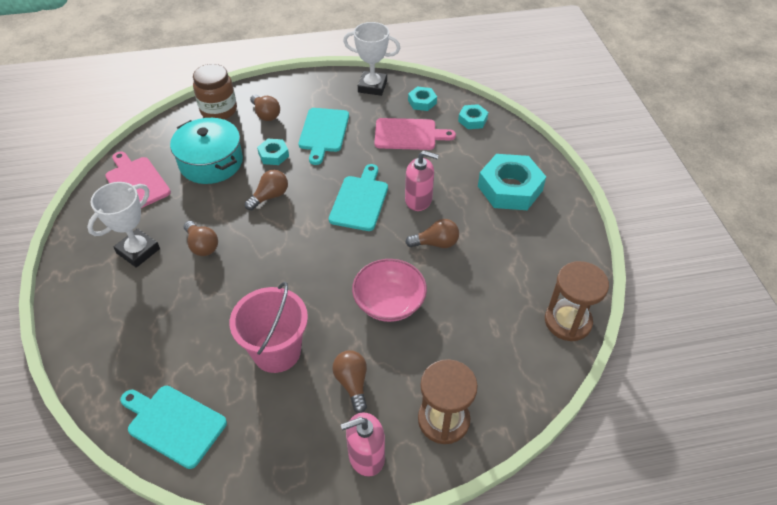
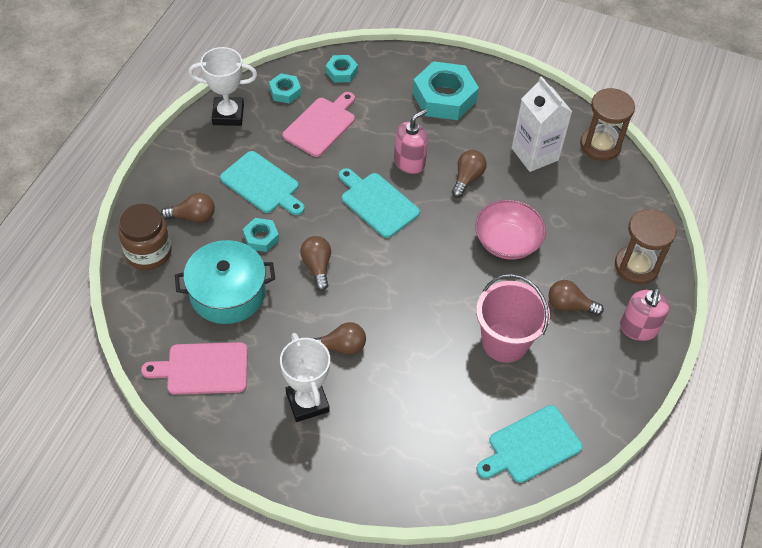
camera: 60 degrees left, 5 degrees up
white trophy [343,22,401,96] -> white trophy turned 45 degrees clockwise [189,47,257,126]
none -> white carton [512,76,572,172]

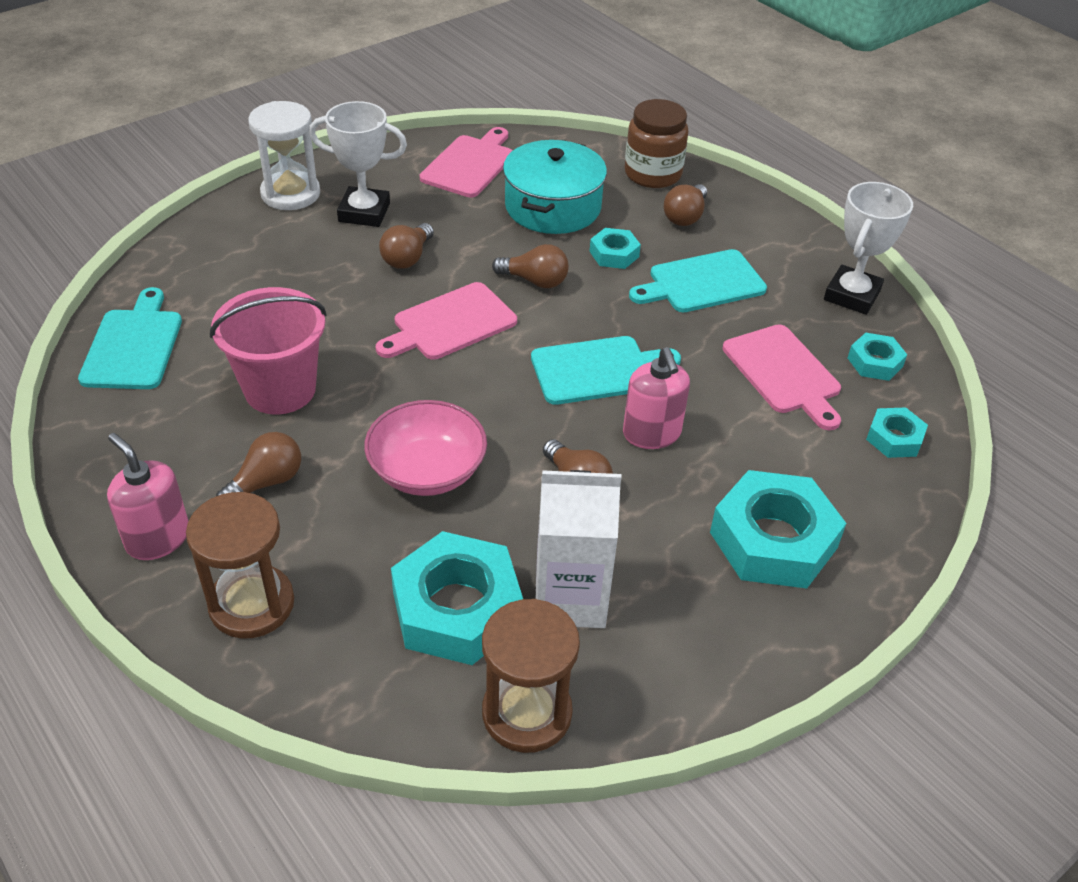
camera: 120 degrees right, 10 degrees down
none -> white hourglass [248,101,320,210]
none -> pink cutting board [376,282,517,360]
none -> turquoise nut [391,531,523,665]

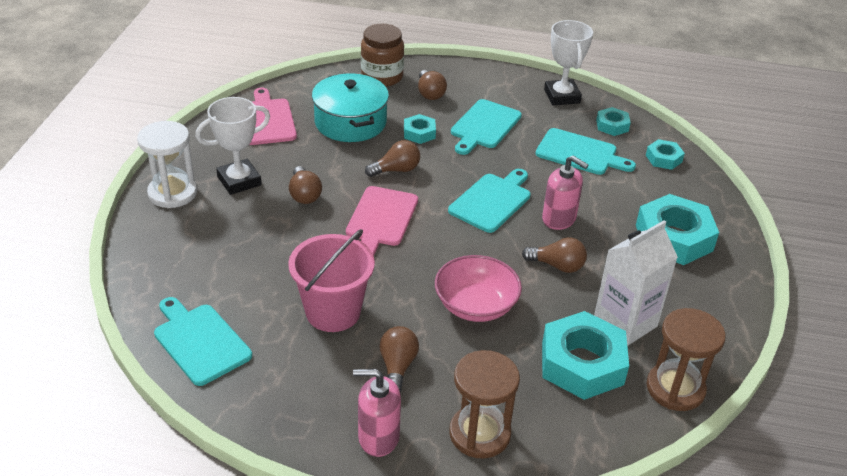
camera: 40 degrees left, 5 degrees down
pink cutting board [723,324,841,431] -> turquoise cutting board [535,128,636,175]

